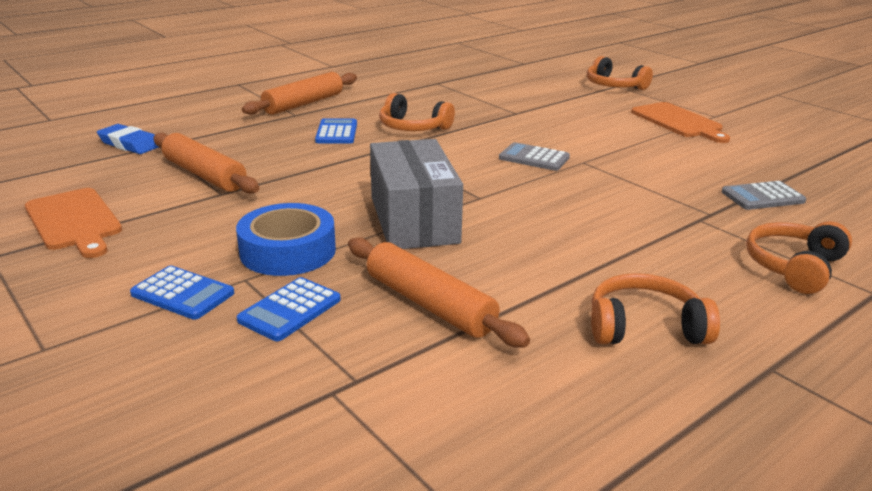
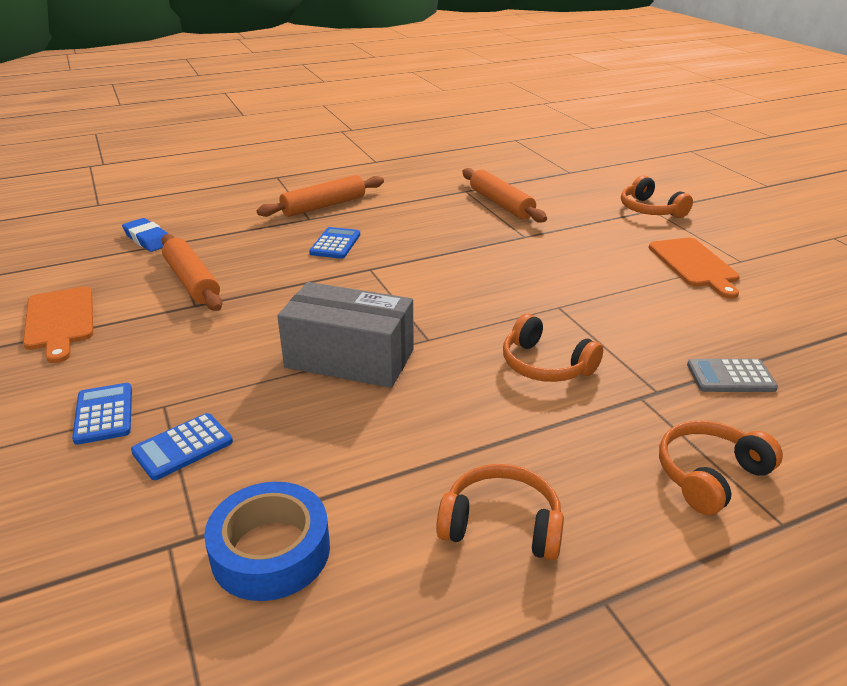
camera: 15 degrees right, 5 degrees up
blue calculator [130,266,234,320] -> blue calculator turned 150 degrees counterclockwise [72,383,132,445]
blue tape [236,203,336,276] -> blue tape moved to [204,482,330,601]
orange rolling pin [348,237,530,348] -> orange rolling pin moved to [462,168,547,223]
grey box [370,139,463,249] -> grey box turned 75 degrees counterclockwise [277,282,414,388]
orange headphones [379,93,455,131] -> orange headphones moved to [503,314,603,382]
grey calculator [499,142,570,171] -> none

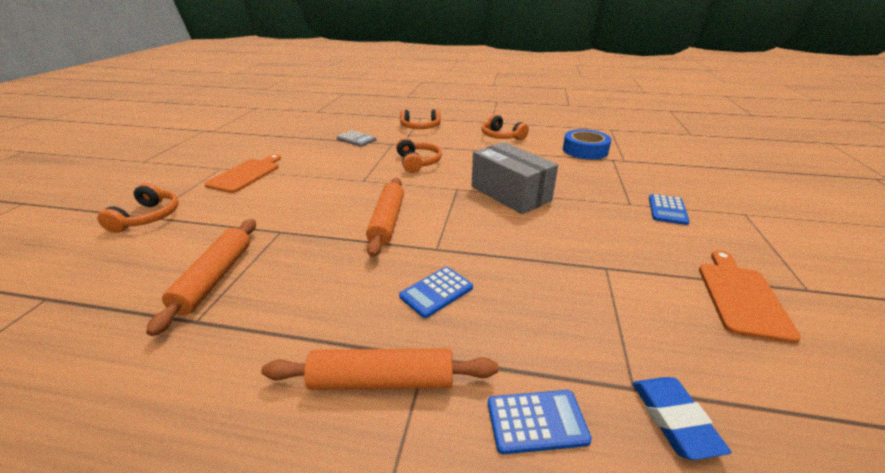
camera: 145 degrees left, 0 degrees up
blue calculator [131,413,233,480] -> blue calculator moved to [488,390,592,454]
orange rolling pin [162,234,223,311] -> orange rolling pin moved to [366,178,404,257]

